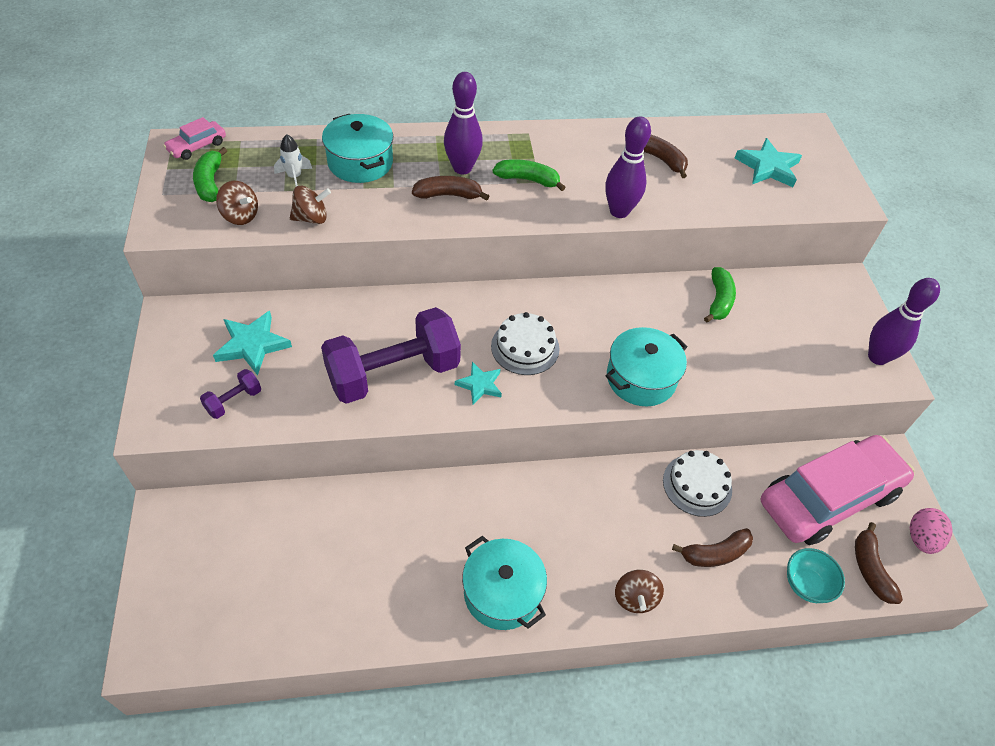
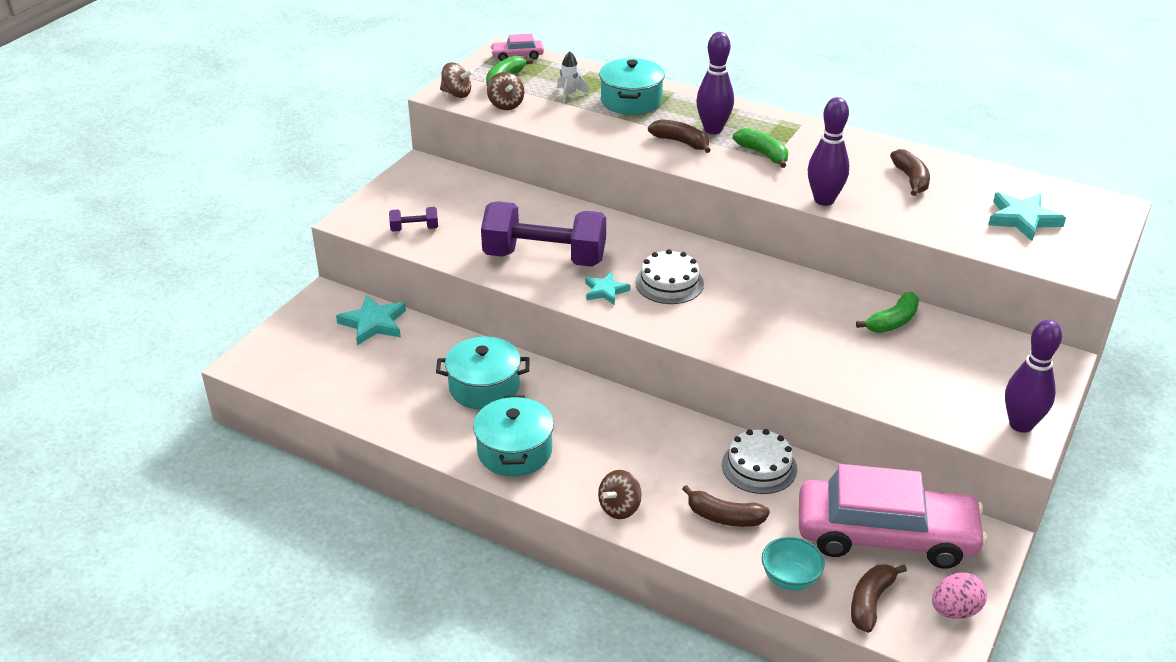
camera: 40 degrees right, 15 degrees down
turquoise star [213,311,292,376] -> turquoise star moved to [336,295,406,346]
brown spinning top [290,185,331,224] -> brown spinning top moved to [440,62,474,98]
turquoise pot [606,327,688,406] -> turquoise pot moved to [436,337,530,410]

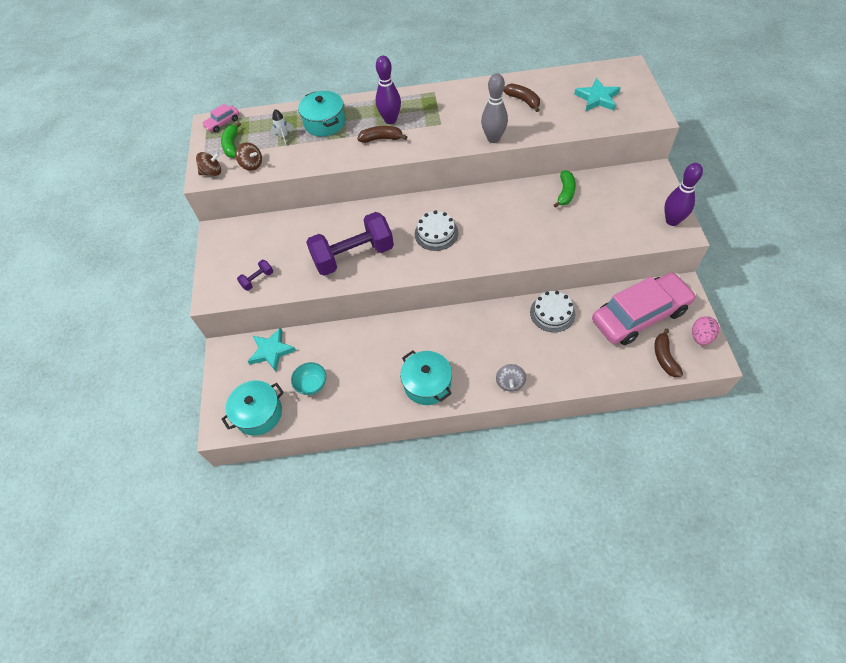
camera: 30 degrees left, 20 degrees up
turquoise pot [436,337,530,410] -> turquoise pot moved to [222,380,284,436]
turquoise star [585,272,630,305] -> none
brown spinning top [598,470,642,519] -> grey spinning top [496,364,526,392]
brown banana [682,485,770,527] -> none
green banana [733,128,788,168] -> none
turquoise bowl [762,537,825,591] -> turquoise bowl moved to [291,362,326,395]
purple bowling pin [808,97,849,206] -> grey bowling pin [481,73,508,143]

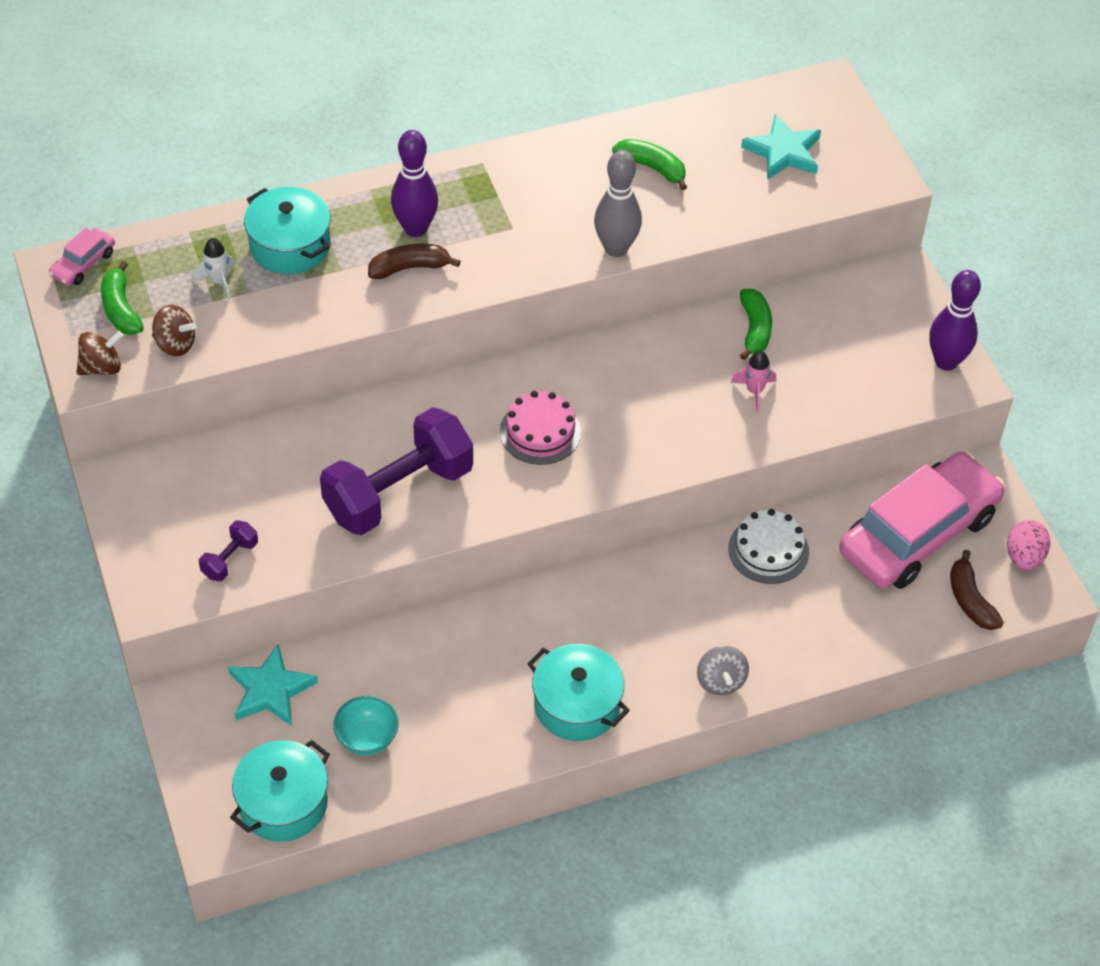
camera: 20 degrees left, 5 degrees down
white cake [415,211,458,251] -> pink cake [500,391,581,465]
brown banana [503,84,540,112] -> green banana [612,139,687,190]
none -> pink rocket [731,350,776,412]

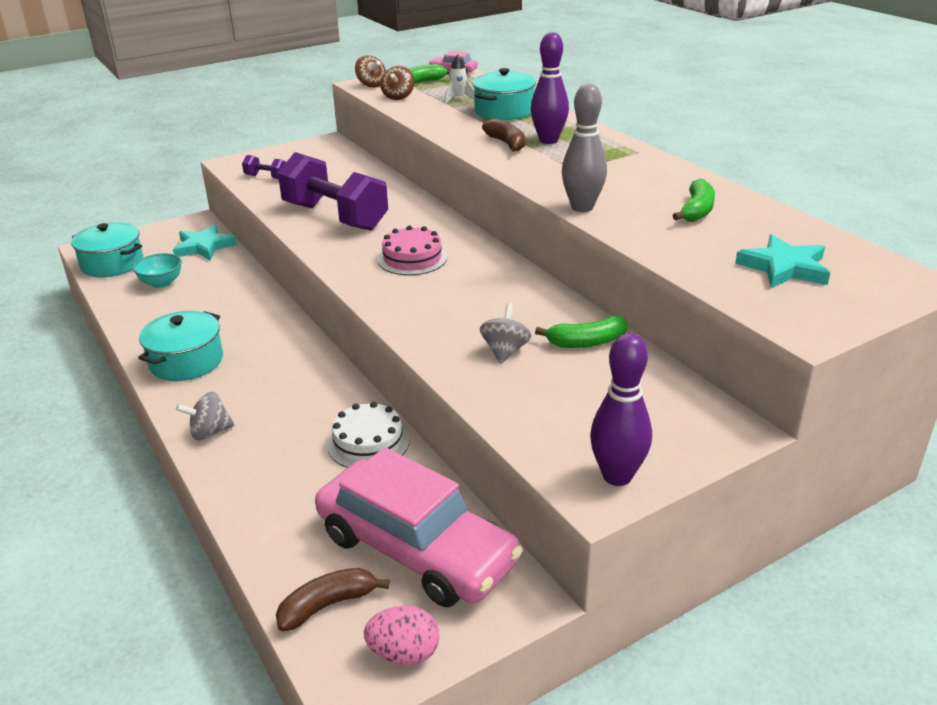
camera: 80 degrees right, 20 degrees down
pink rocket [731,350,776,412] -> grey spinning top [480,303,531,364]

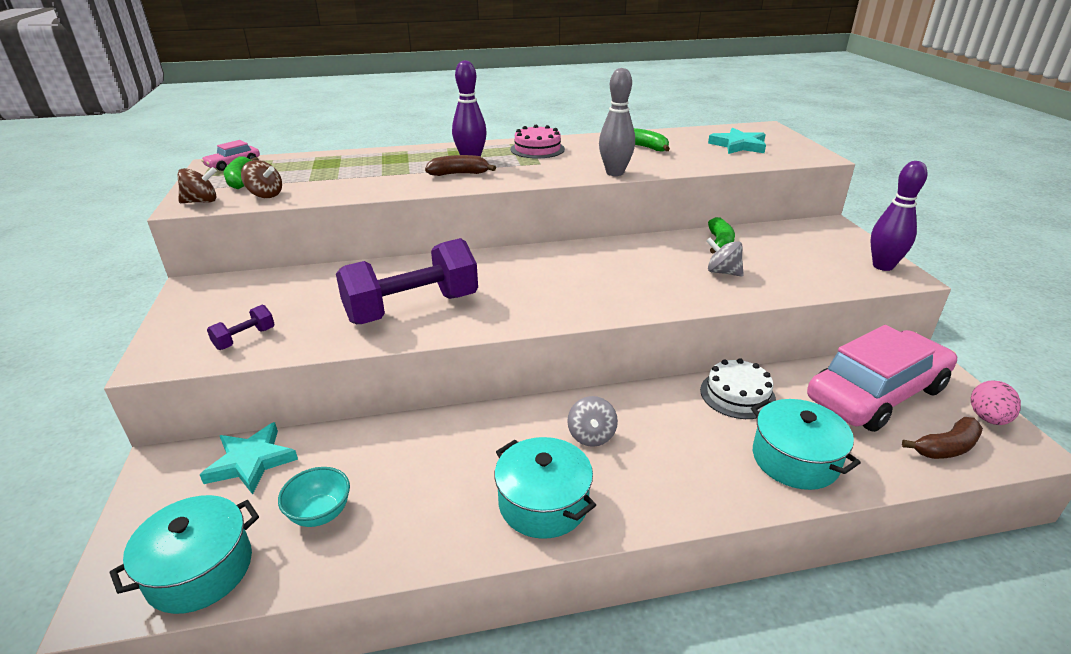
camera: 70 degrees left, 0 degrees up
grey spinning top [176,392,235,440] -> grey spinning top moved to [567,396,618,447]
brown banana [276,568,390,631] -> brown banana turned 105 degrees counterclockwise [902,417,983,459]
pink cake [378,225,447,275] -> pink cake moved to [510,125,565,158]
white rocket [444,54,474,104] -> none
turquoise pot [472,68,536,120] -> turquoise pot moved to [751,399,861,490]

